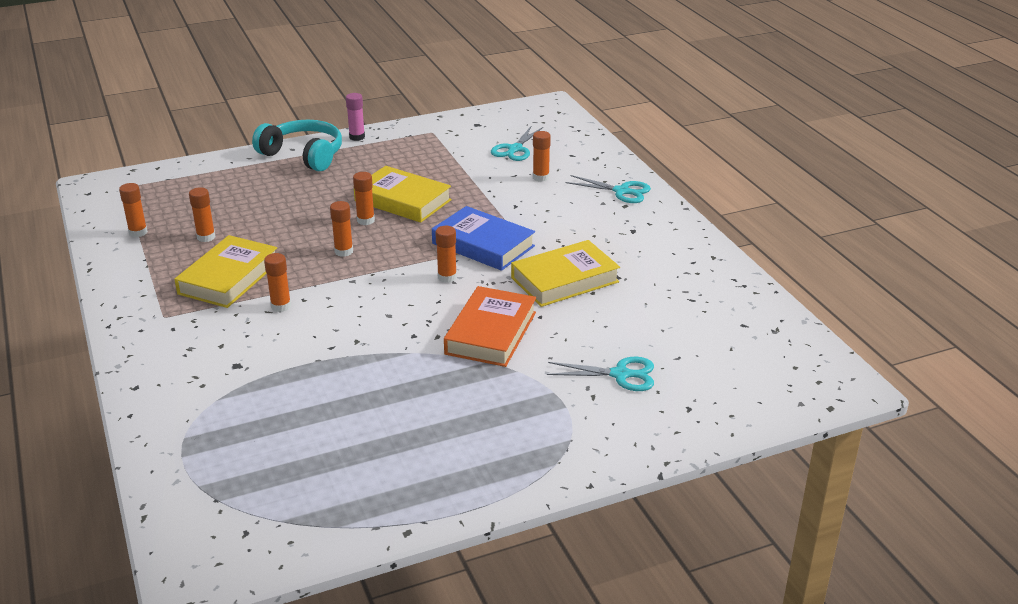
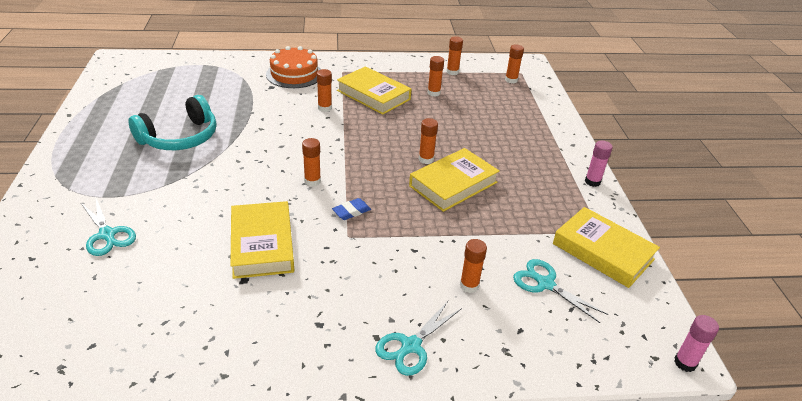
camera: 105 degrees right, 5 degrees up
turquoise headphones [252,120,342,171] -> turquoise headphones moved to [128,95,216,150]
orange glue stick [330,201,353,257] -> orange glue stick moved to [505,44,524,84]
blue book [432,206,535,271] -> blue eraser [332,198,371,220]
orange book [444,286,536,367] -> none
turquoise scissors [547,357,654,391] -> turquoise scissors turned 60 degrees counterclockwise [81,199,136,256]
none -> orange cake [266,46,321,88]
none -> yellow book [553,207,660,288]
none -> pink glue stick [674,315,719,372]

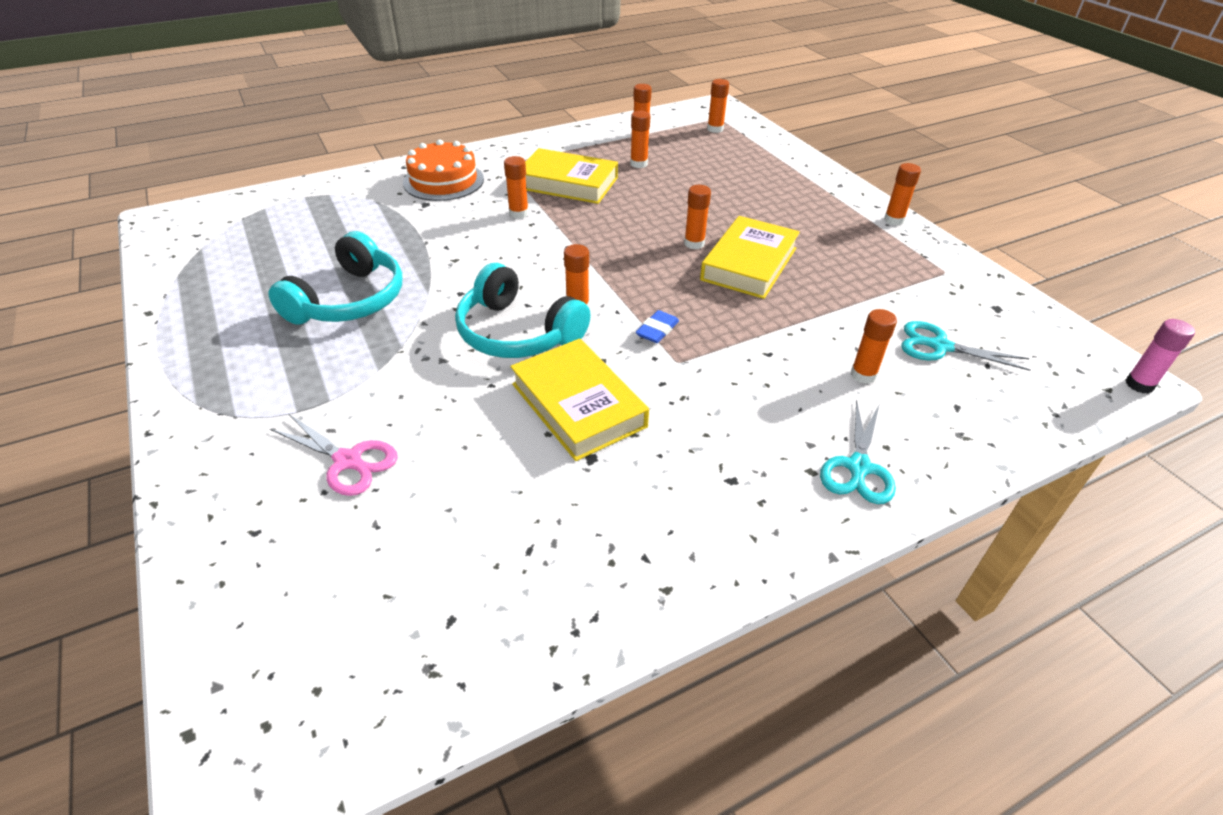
camera: 20 degrees left, 5 degrees up
turquoise scissors [81,199,136,256] -> pink scissors [271,414,398,496]
yellow book [553,207,660,288] -> none
pink glue stick [585,140,613,187] -> orange glue stick [884,163,921,225]
none -> turquoise headphones [455,263,591,358]

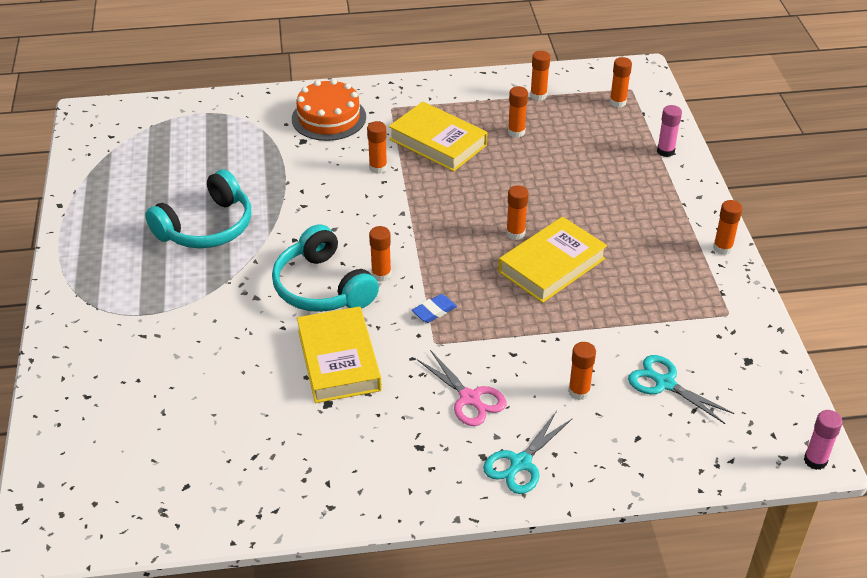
camera: 20 degrees right, 0 degrees up
pink scissors [271,414,398,496] -> pink scissors moved to [416,350,506,426]
none -> pink glue stick [657,105,682,157]

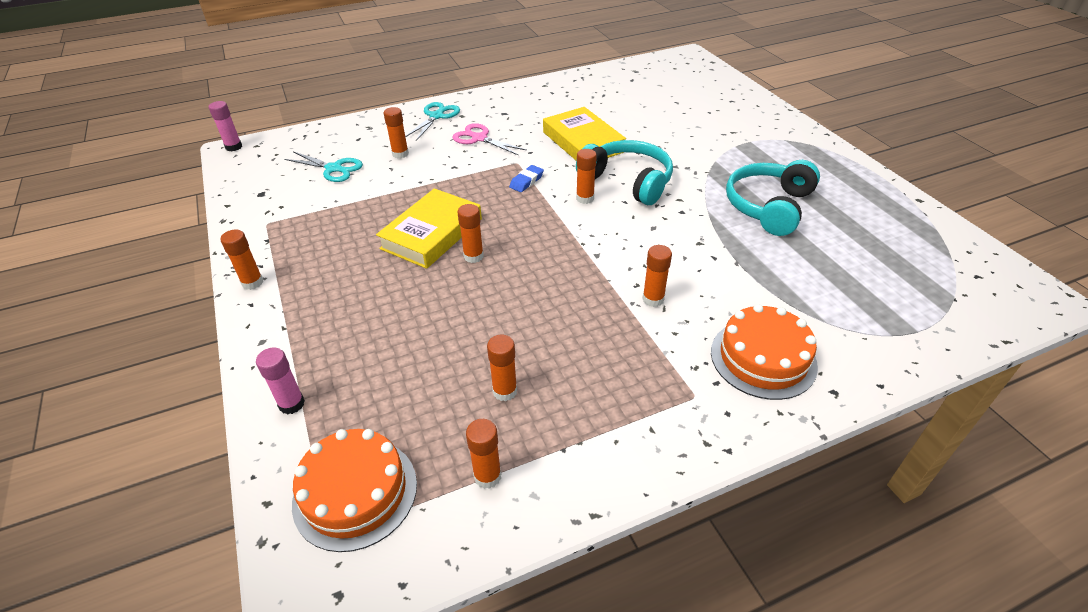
camera: 165 degrees right, 0 degrees up
yellow book [389,102,487,172] -> none
orange glue stick [610,57,632,108] -> orange cake [292,429,417,552]

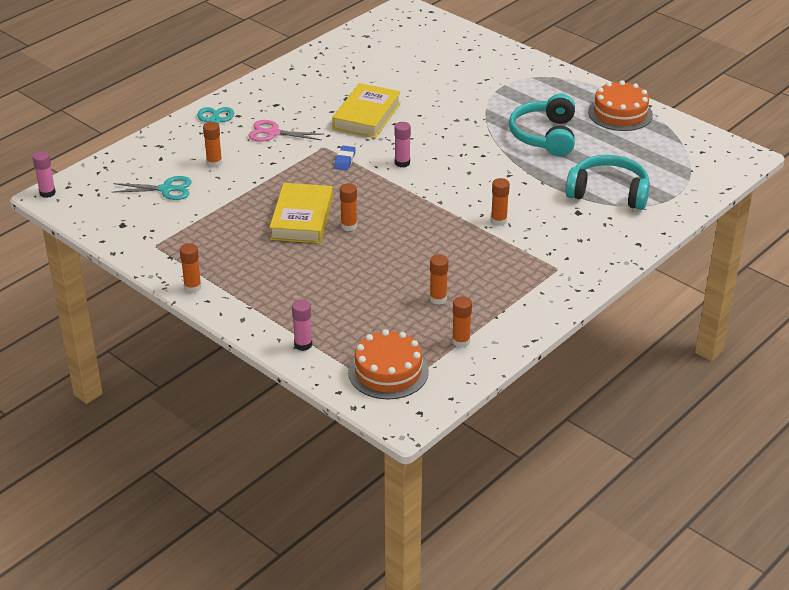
camera: 25 degrees left, 5 degrees down
yellow book [543,107,626,160] -> yellow book turned 75 degrees clockwise [332,83,401,138]
turquoise headphones [576,140,673,205] -> turquoise headphones moved to [566,155,650,210]
orange glue stick [576,149,597,204] -> pink glue stick [394,122,411,167]
orange cake [711,304,818,400] -> orange cake moved to [588,80,653,131]

